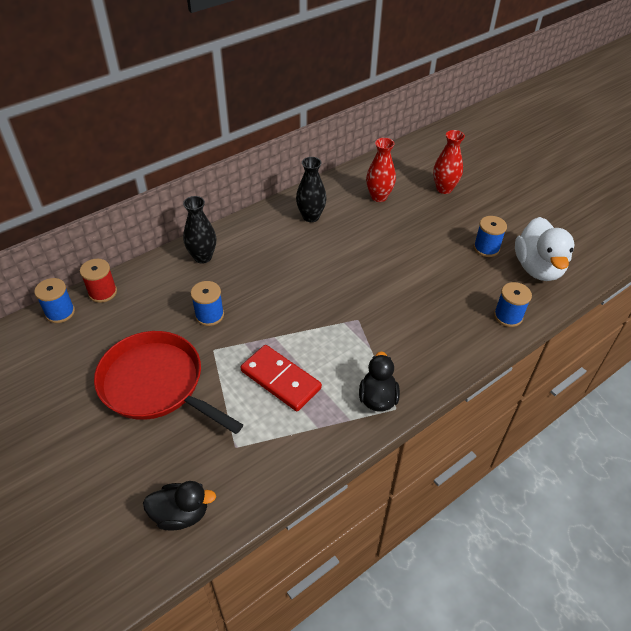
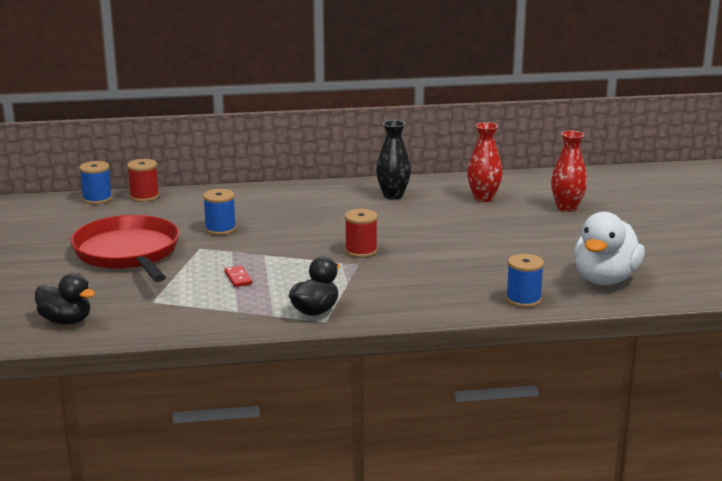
camera: 30 degrees right, 25 degrees down
black vase [183,196,216,264] -> none
red domino [240,345,322,411] -> red domino [224,266,252,287], size x0.45
blue spool [474,216,507,257] -> none
none -> red spool [345,209,378,258]

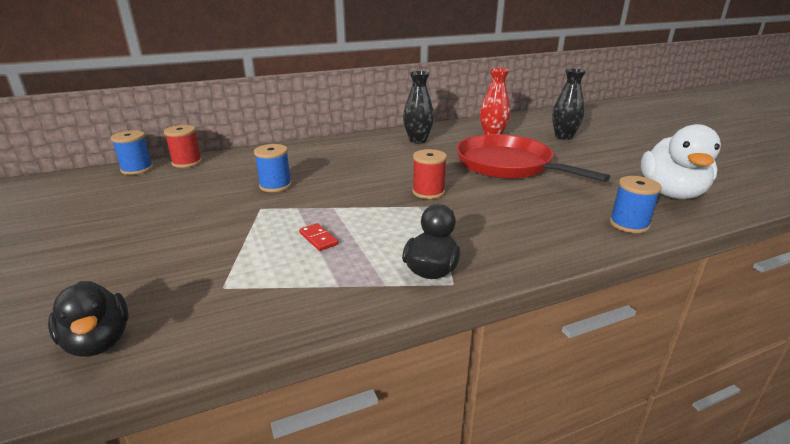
camera: 15 degrees left, 5 degrees up
black duck [35,273,95,325] -> black duck turned 45 degrees clockwise [48,281,129,357]
red pan [70,215,179,282] -> red pan moved to [456,134,610,182]
red vase [551,131,587,212] -> black vase [552,68,586,140]

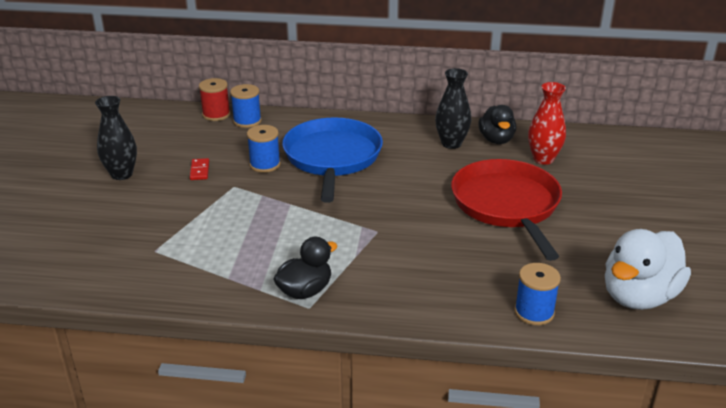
camera: 30 degrees right, 5 degrees up
black duck [48,281,129,357] -> black duck moved to [478,105,516,144]
blue spool [111,130,153,175] -> blue spool moved to [230,84,262,128]
red domino [299,223,338,251] -> red domino moved to [190,158,209,180]
red spool [412,149,447,199] -> none
black vase [552,68,586,140] -> black vase moved to [95,96,137,180]
none -> blue pan [282,117,383,203]

